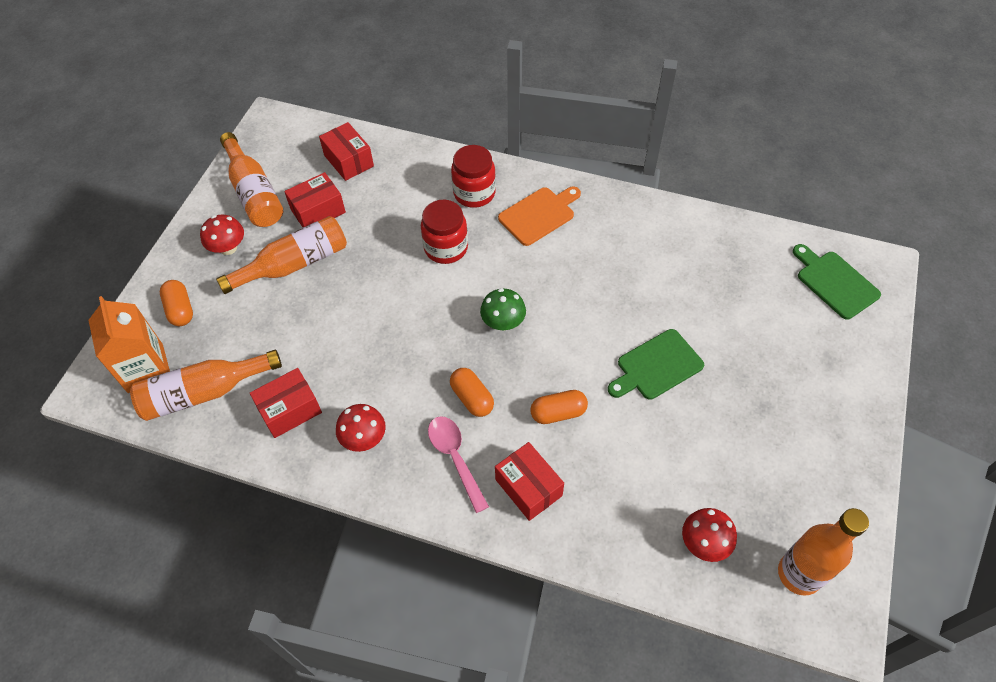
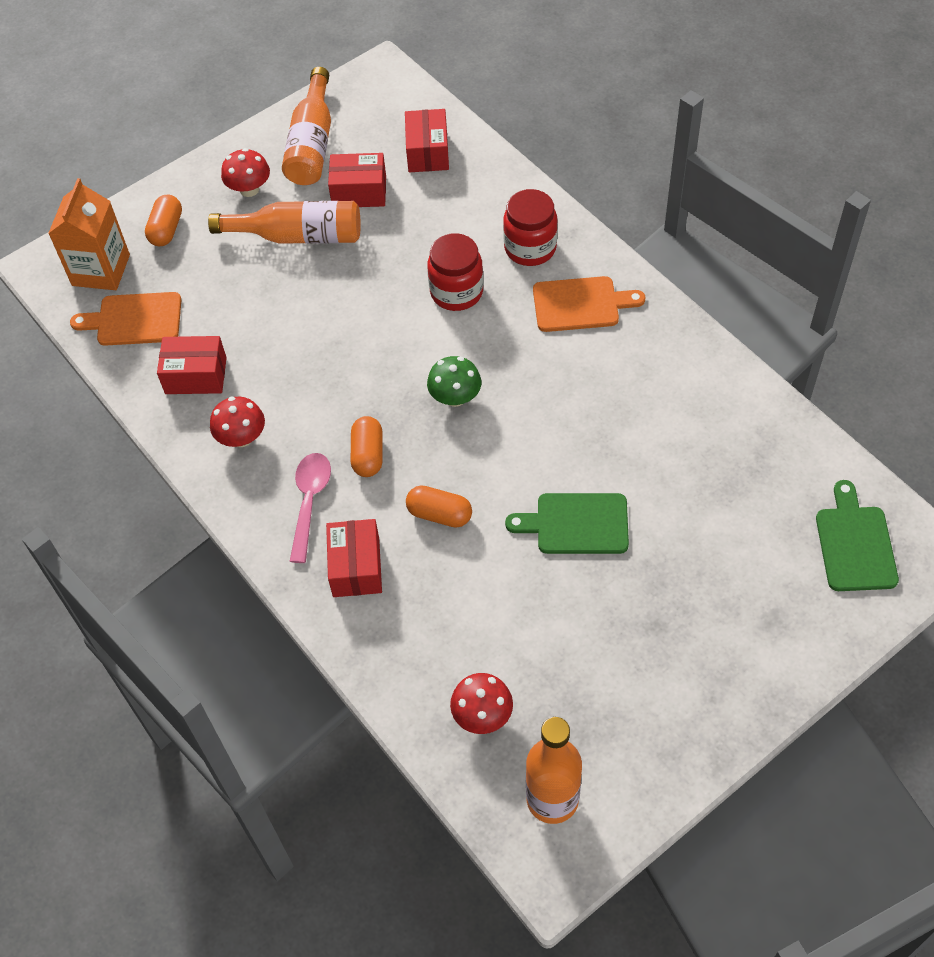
camera: 35 degrees right, 0 degrees up
orange bottle [130,350,282,421] -> orange cutting board [70,292,181,346]

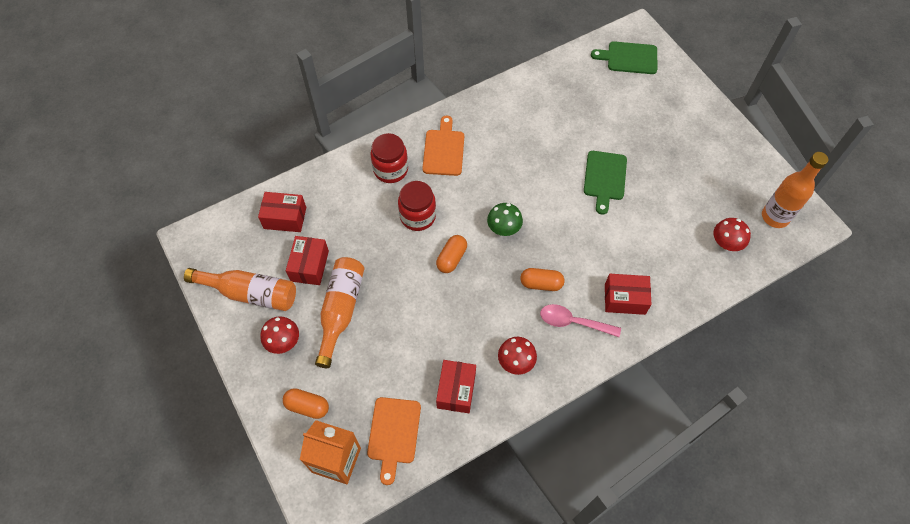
camera: 85 degrees left, 5 degrees up
orange capsule [406,485,472,528] -> orange capsule moved to [436,235,467,273]

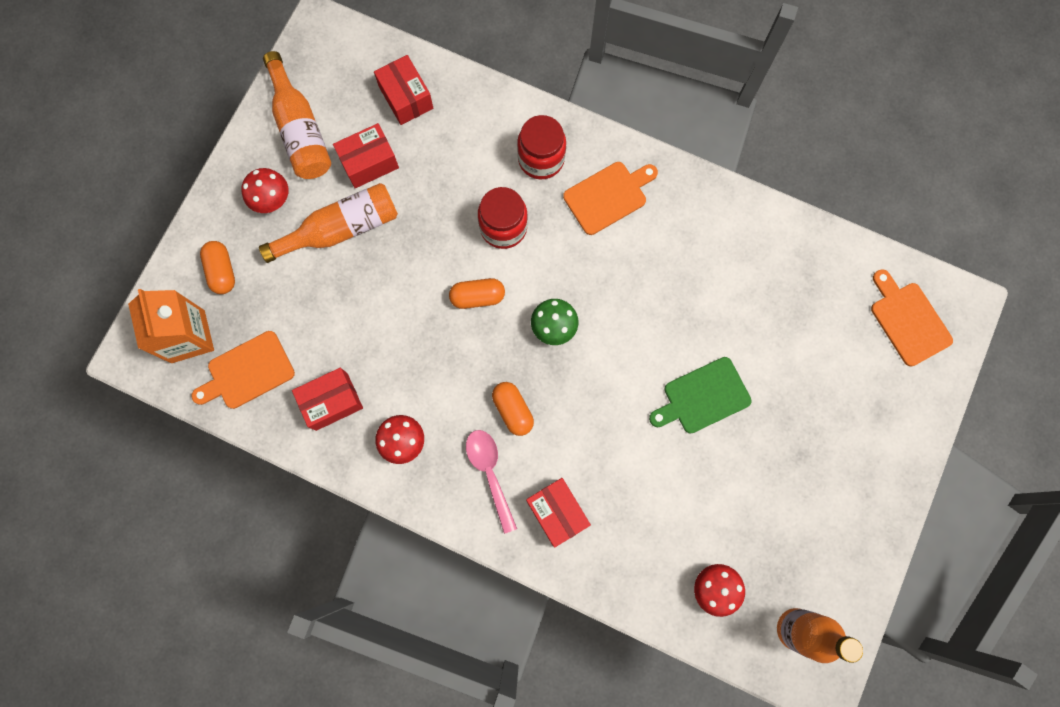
camera: 55 degrees right, 15 degrees up
green cutting board [591,41,657,74] -> orange cutting board [871,269,953,366]

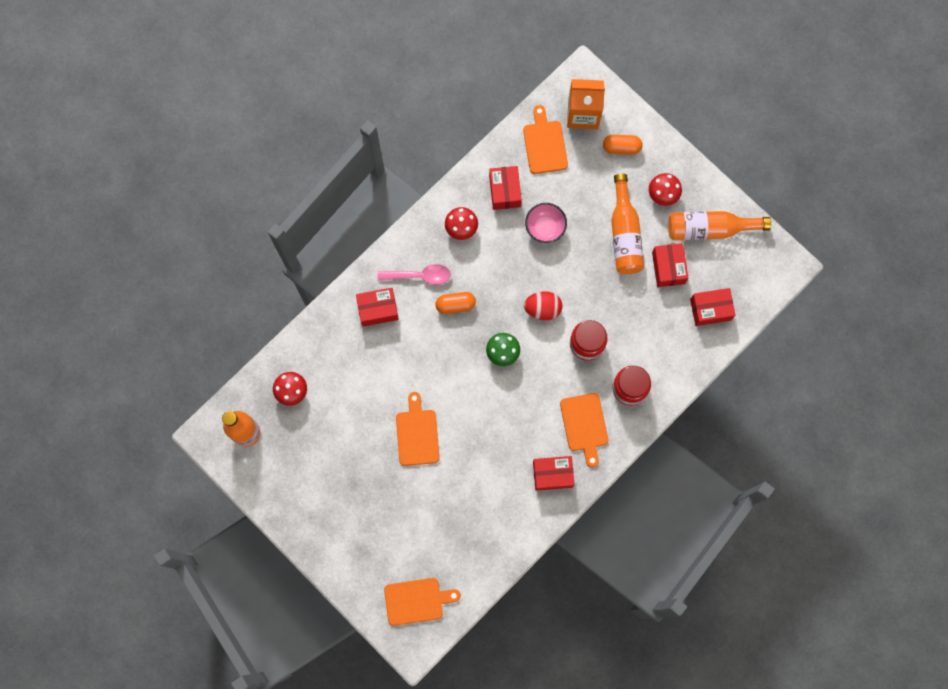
camera: 110 degrees right, 0 degrees up
orange capsule [449,278,505,309] -> red egg [524,291,562,320]
green cutting board [649,357,752,433] -> orange cutting board [396,392,440,466]
none -> pink bowl [525,203,567,243]
none -> red box [533,456,575,491]

